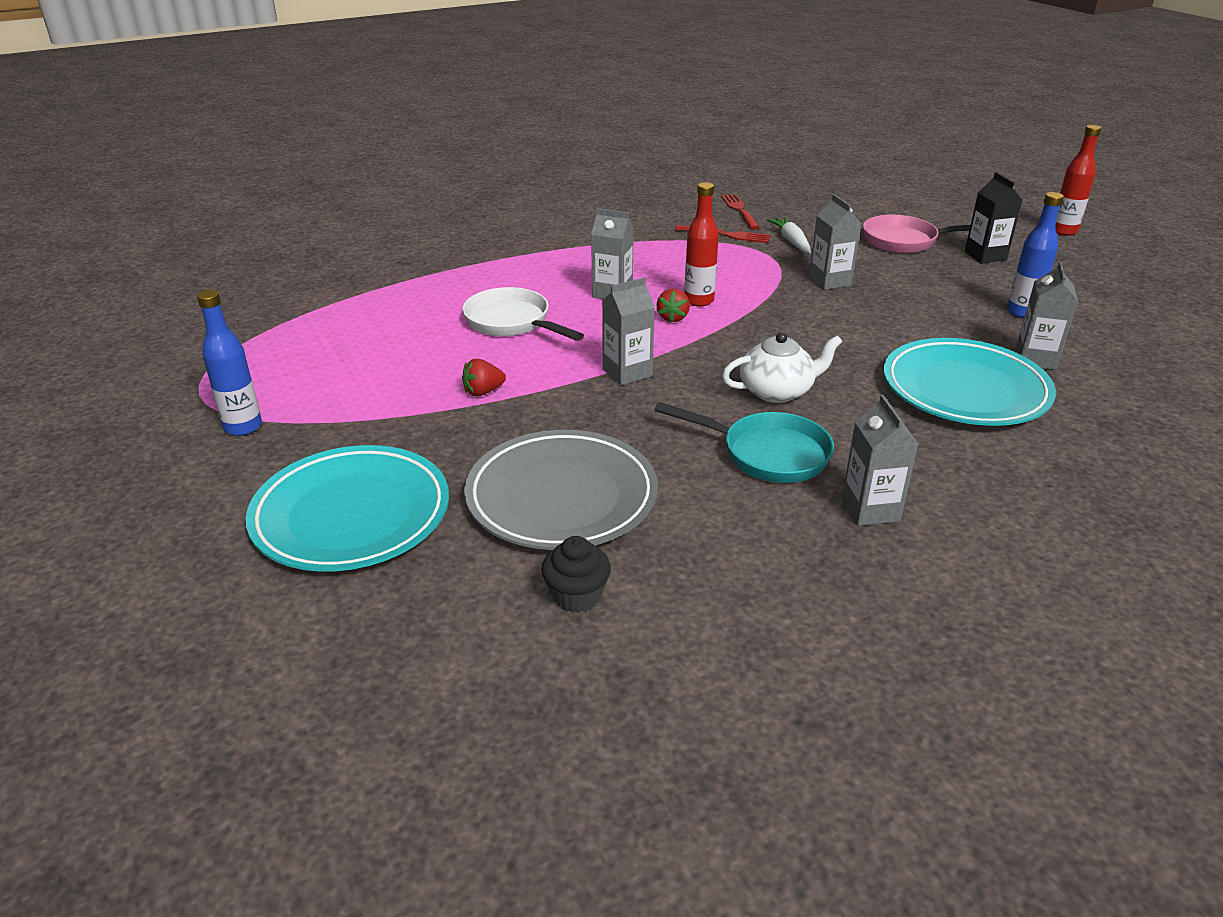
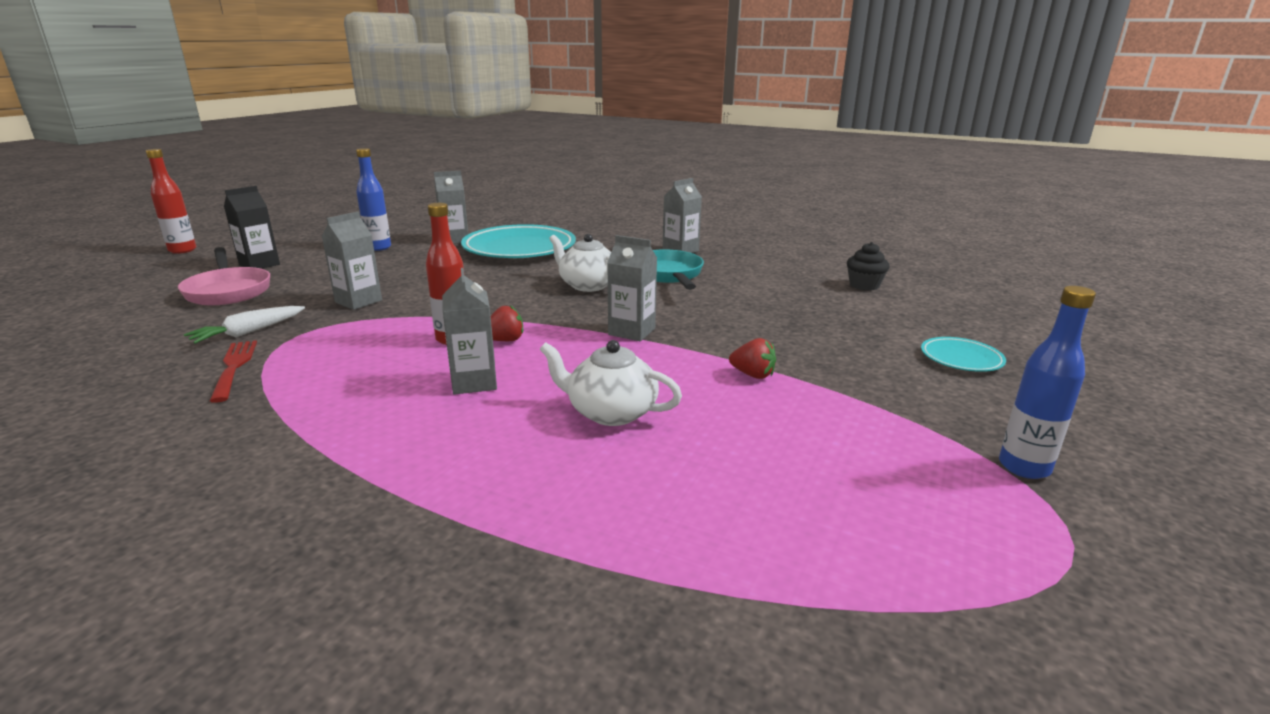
camera: 125 degrees left, 10 degrees down
turquoise plate [246,445,449,572] -> turquoise plate [921,337,1006,372], size x0.47
white pan [462,287,584,341] -> white teapot [539,340,682,426]
grey plate [464,430,658,550] -> none
red fork [721,194,760,229] -> none

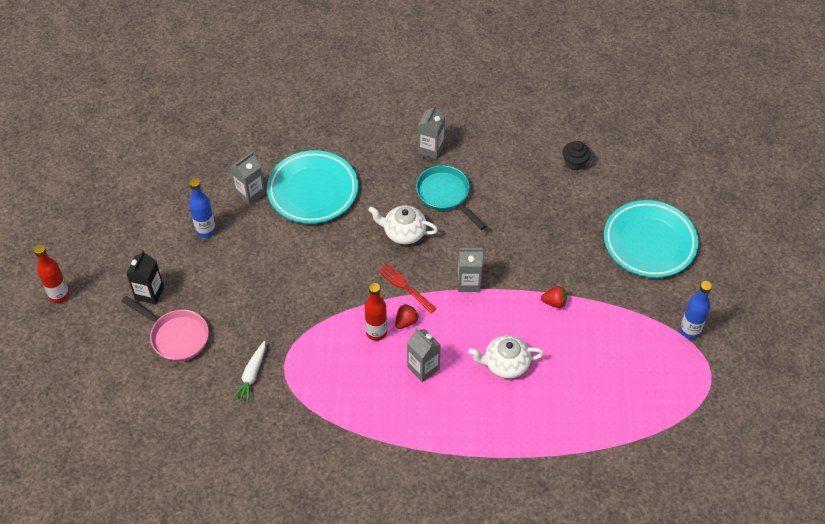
camera: 25 degrees left, 30 degrees up
red fork [210,340,257,403] -> red fork moved to [378,263,437,313]
grey carton [321,212,382,310] -> none
turquoise plate [921,337,1006,372] -> turquoise plate [604,200,699,278], size x2.14

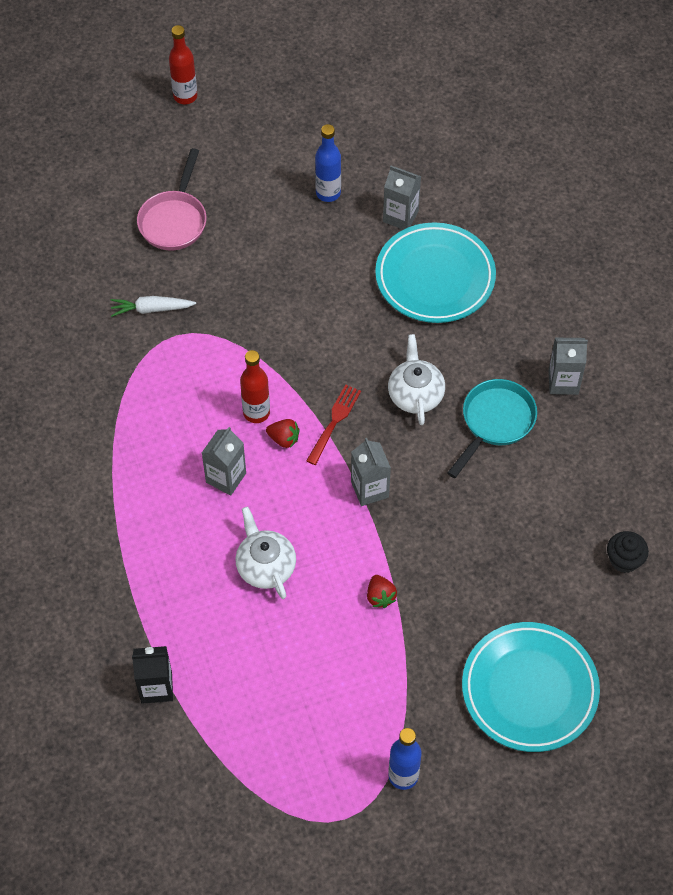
camera: 70 degrees right, 5 degrees up
black carton [127,250,164,305] -> black carton moved to [132,646,173,704]

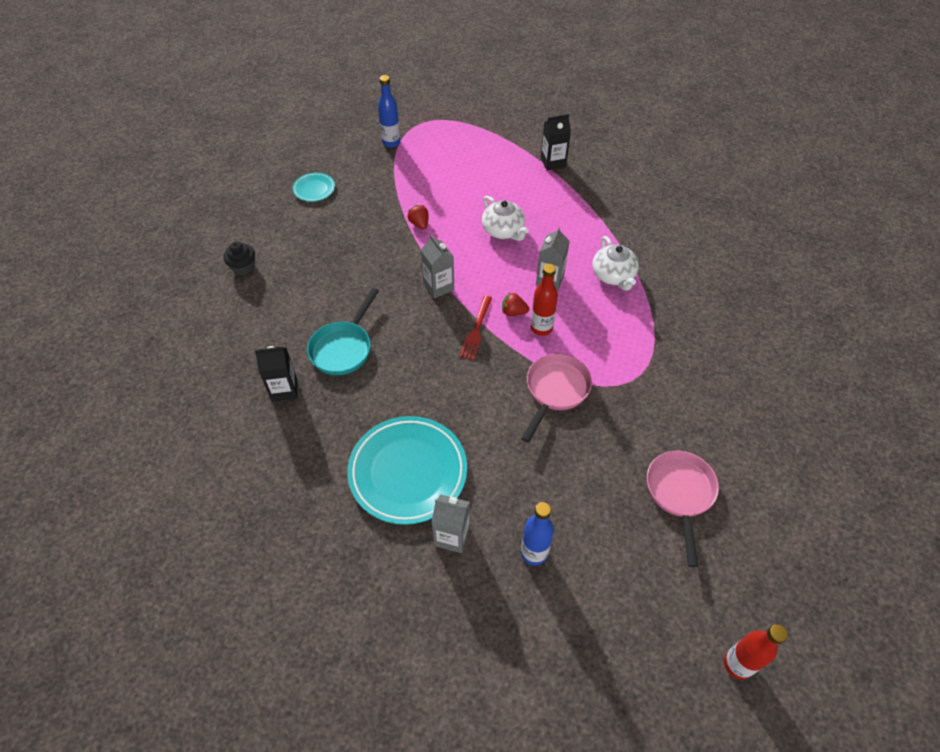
camera: 170 degrees right, 5 degrees down
white carrot [111,296,196,317] -> none
white teapot [388,334,445,425] -> white teapot moved to [592,236,639,291]
turquoise plate [462,622,600,752] -> turquoise plate [293,172,335,202], size x0.47
grey carton [548,338,588,395] -> black carton [255,346,297,402]
none -> pink pan [521,354,592,443]

